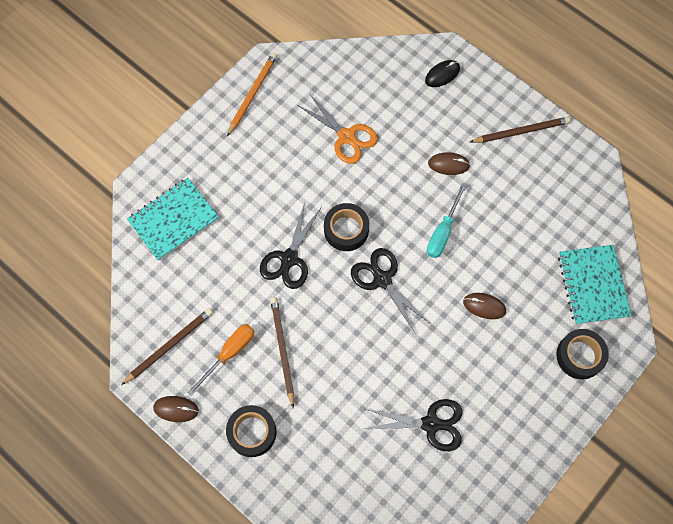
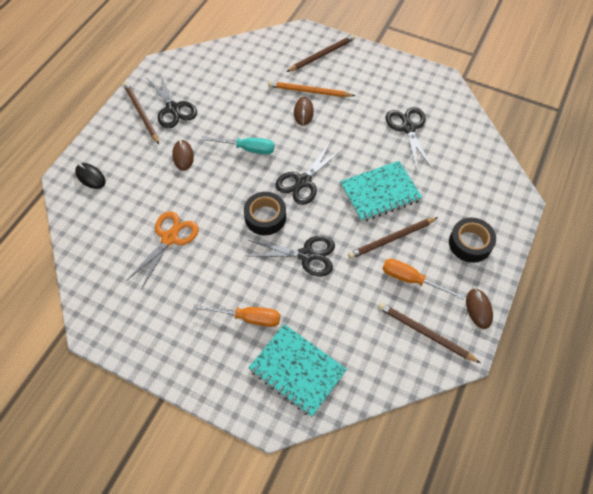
camera: 105 degrees left, 10 degrees down
orange pencil [227,53,277,136] -> orange pencil moved to [268,81,355,97]
black tape [556,329,609,379] -> brown pencil [286,35,355,72]
turquoise notebook [558,245,632,325] -> turquoise notebook moved to [340,161,423,222]
none -> black scissors [147,74,197,128]
none -> orange screwdriver [194,304,280,327]

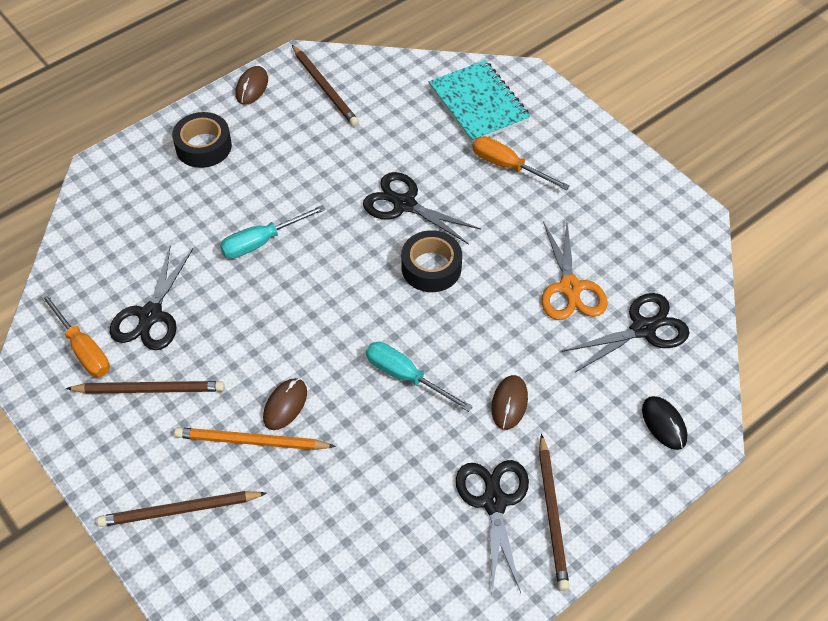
camera: 155 degrees left, 5 degrees down
orange scissors [126,212,199,288] -> orange scissors turned 60 degrees counterclockwise [541,221,608,320]
orange pencil [268,81,355,97] -> orange pencil turned 150 degrees clockwise [174,427,336,450]
black scissors [275,143,343,205] -> black scissors moved to [562,293,689,372]
turquoise notebook [340,161,423,222] -> turquoise screwdriver [220,205,326,259]
brown pencil [348,217,438,259] -> brown pencil moved to [66,381,225,394]
orange screwdriver [382,259,465,300] -> orange screwdriver moved to [40,292,110,377]

